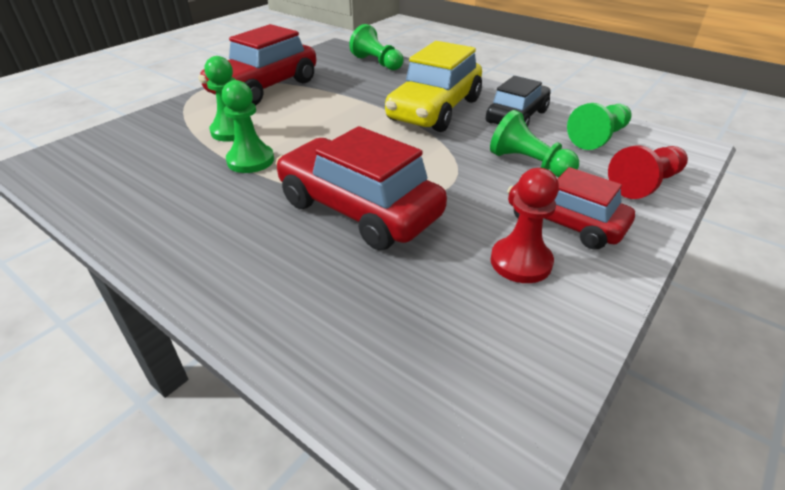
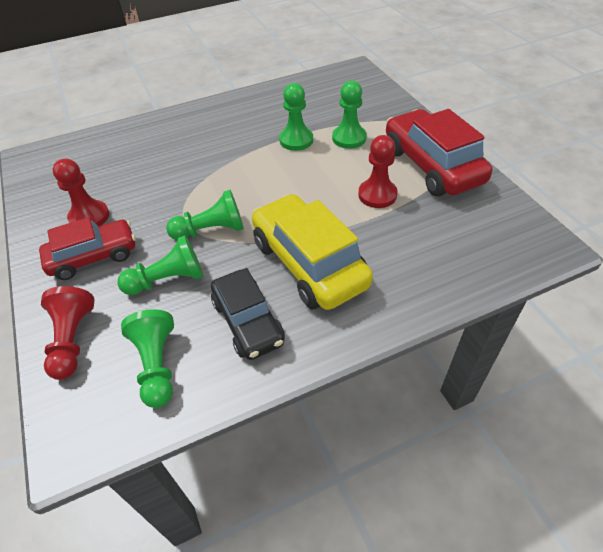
camera: 120 degrees right, 10 degrees up
red car [275,126,447,250] -> none
green pawn [349,24,404,70] -> green pawn moved to [166,190,244,240]
none -> red pawn [358,135,398,208]

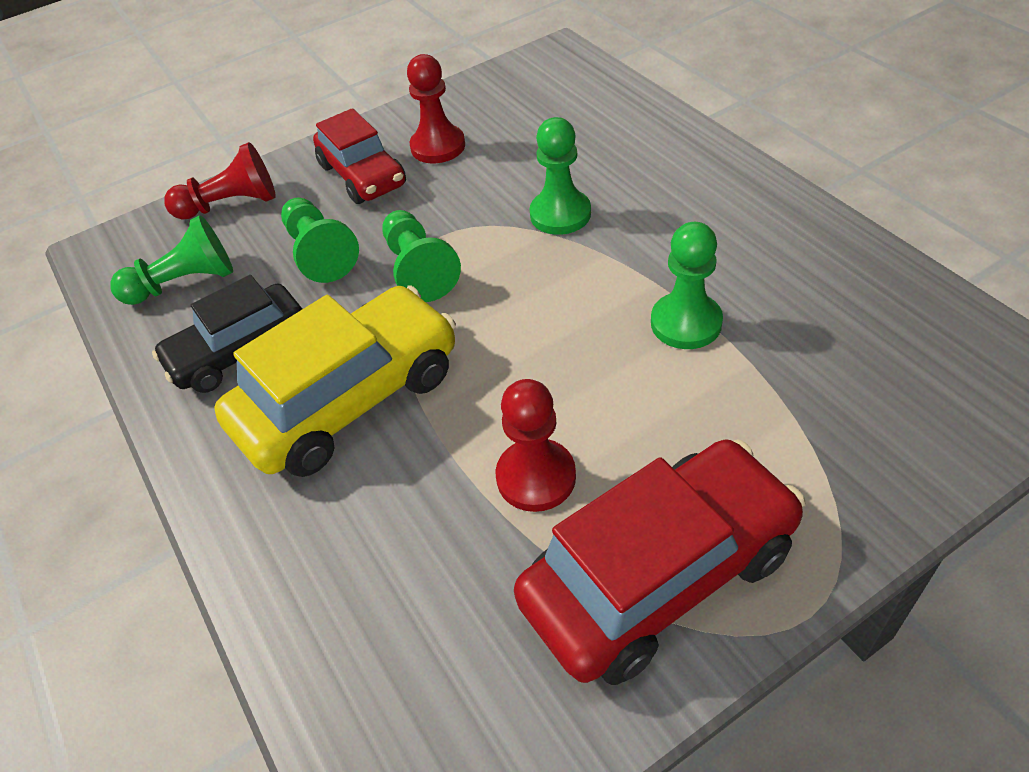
camera: 85 degrees right, 0 degrees up
green pawn [332,81,367,149] -> green pawn moved to [530,117,591,235]

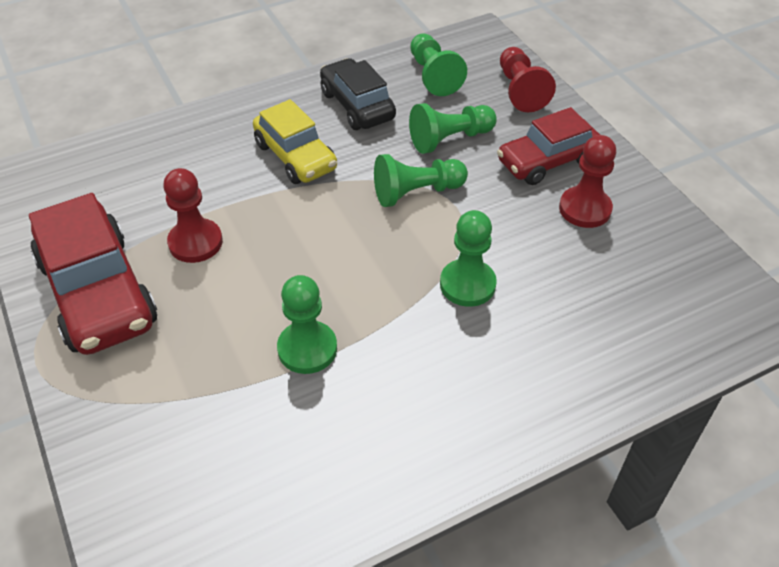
camera: 90 degrees right, 0 degrees up
yellow car [214,286,456,477] -> yellow car [253,99,337,184], size x0.65

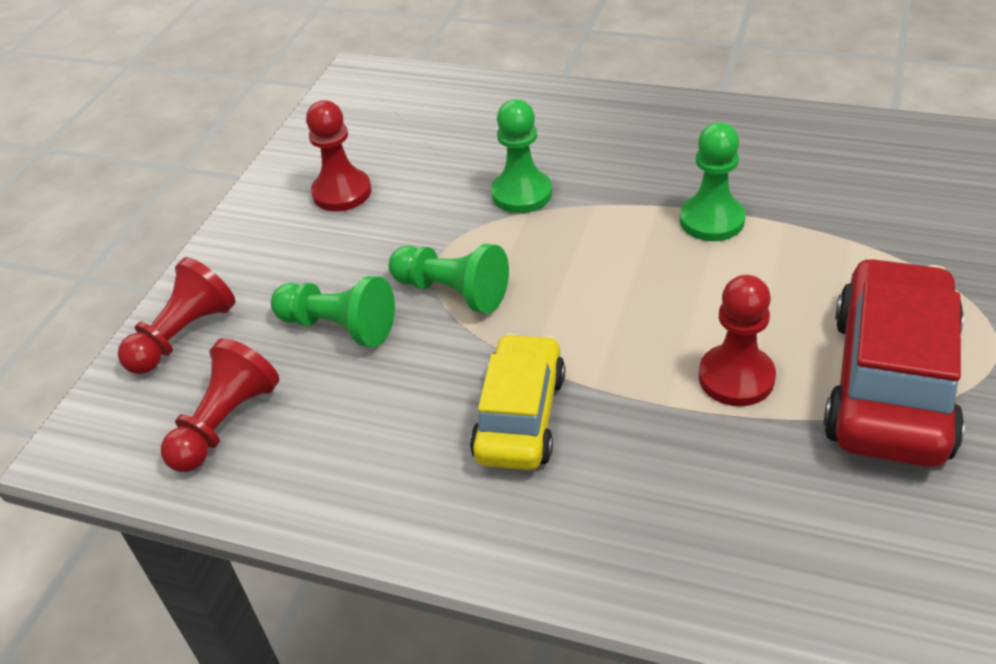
camera: 130 degrees left, 5 degrees down
black car [320,58,396,130] -> none
green pawn [410,33,467,96] -> red pawn [161,338,279,472]
red car [497,107,600,185] -> none

